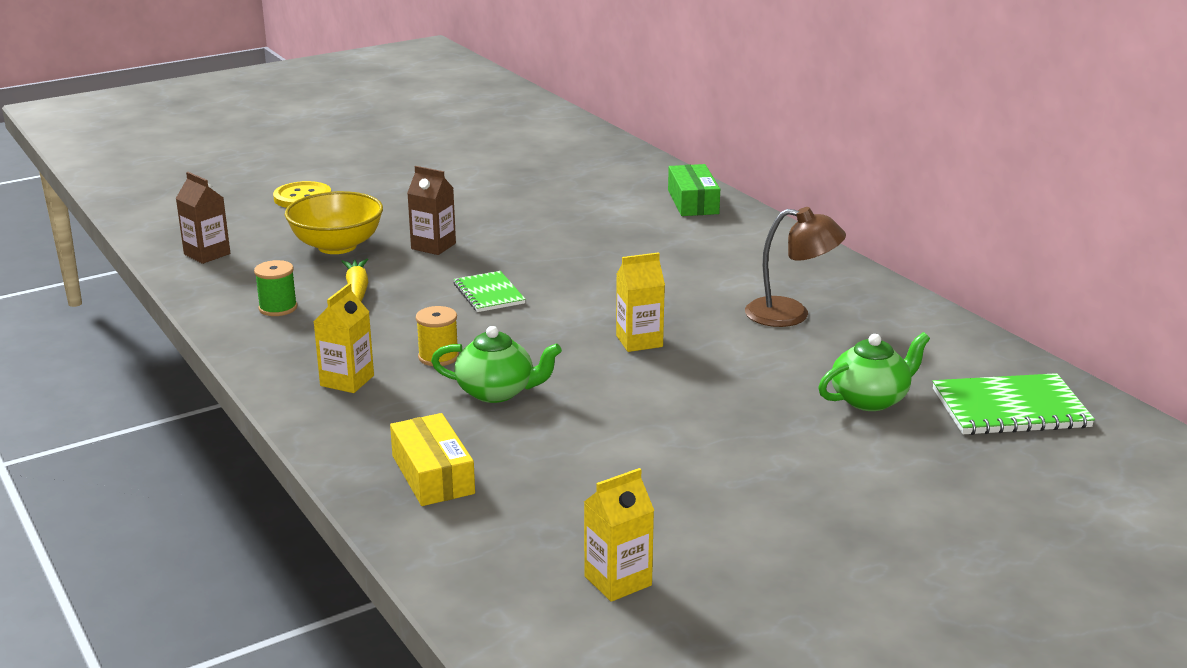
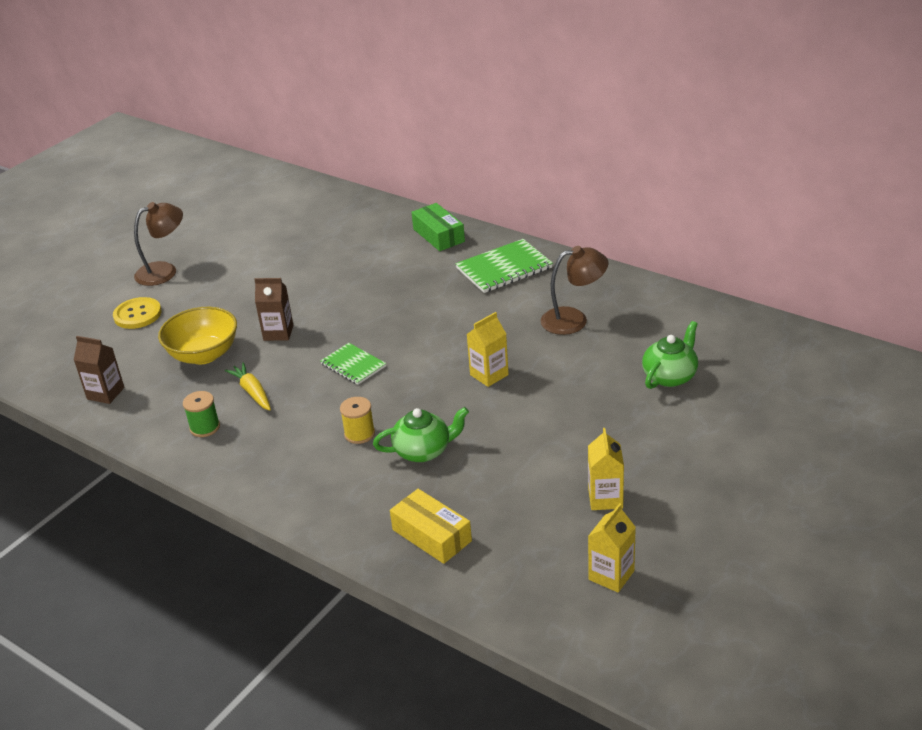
camera: 20 degrees left, 10 degrees up
yellow carton [313,283,374,393] -> yellow carton moved to [588,428,624,510]
green notebook [932,373,1095,435] -> green notebook moved to [456,239,553,293]
none -> brown lamp [134,202,183,286]

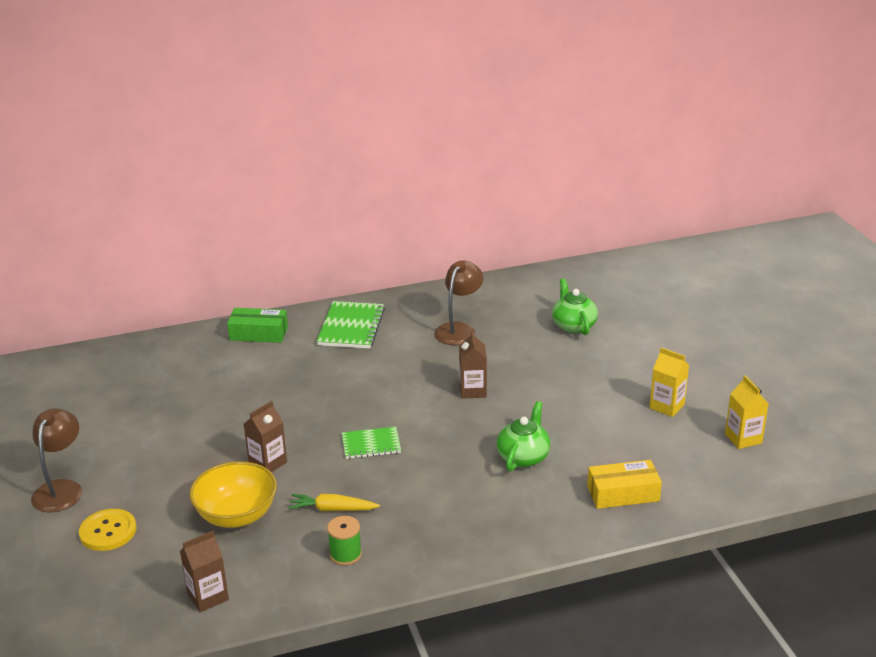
camera: 55 degrees left, 5 degrees down
yellow spool [340,397,375,444] -> none
yellow carton [466,312,509,387] -> brown carton [459,330,487,399]

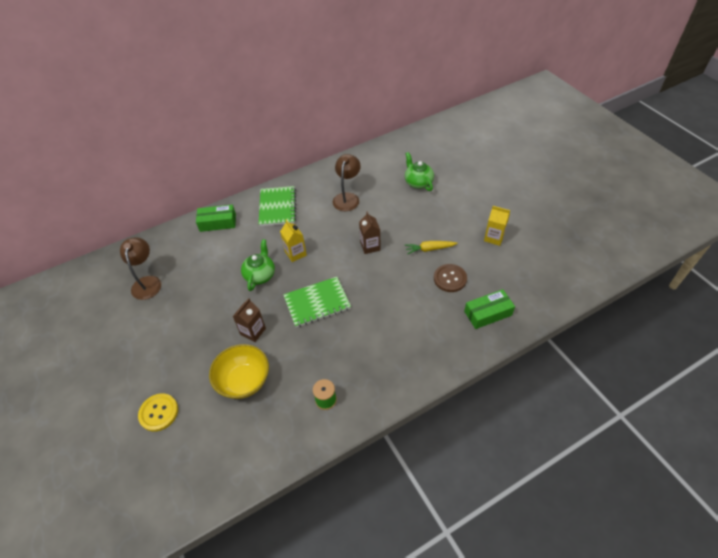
camera: 10 degrees left, 20 degrees up
brown lamp [31,408,82,512] -> brown lamp moved to [120,238,161,300]
brown carton [180,531,229,612] -> none
yellow carrot [288,494,380,511] -> yellow carrot moved to [405,241,458,255]
green notebook [342,427,401,459] -> green notebook [283,277,351,327], size x1.58
green teapot [497,401,550,471] -> green teapot moved to [241,239,275,291]
yellow box [587,460,662,509] -> green box [464,289,515,329]
yellow carton [725,375,769,449] -> yellow carton moved to [280,220,307,262]
none -> brown button [434,264,467,292]

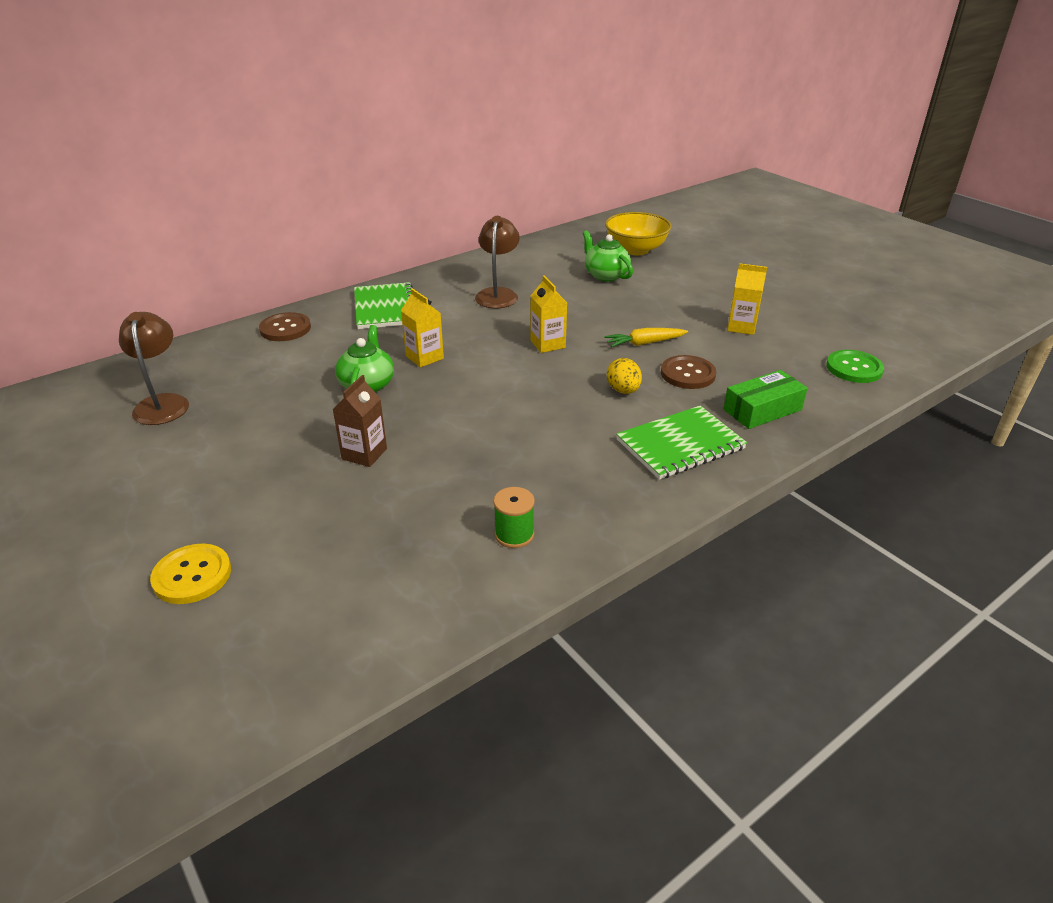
camera: 10 degrees left, 15 degrees down
green box [196,205,236,232] -> brown button [259,312,311,341]
yellow bowl [209,344,269,399] -> yellow bowl moved to [605,212,671,255]
green notebook [283,277,351,327] -> green notebook moved to [616,406,747,480]
brown carton [359,211,381,254] -> yellow carton [530,275,567,353]
none -> yellow egg [607,358,642,394]
none -> green button [826,350,884,383]

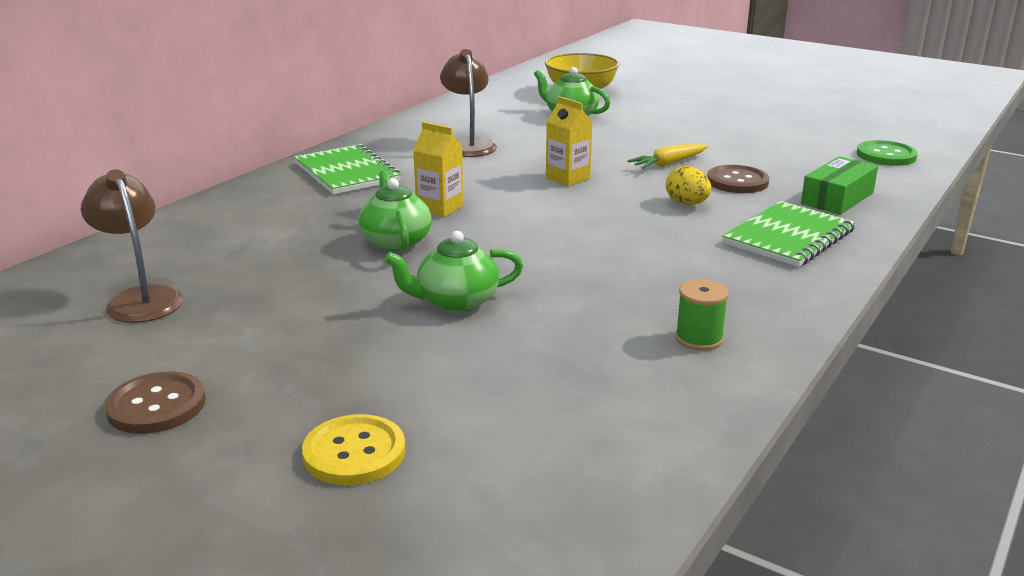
camera: 20 degrees left, 10 degrees down
brown button [259,312,311,341] -> brown button moved to [104,372,205,434]
brown carton [333,375,387,467] -> green teapot [384,231,523,312]
yellow carton [727,263,767,335] -> none

